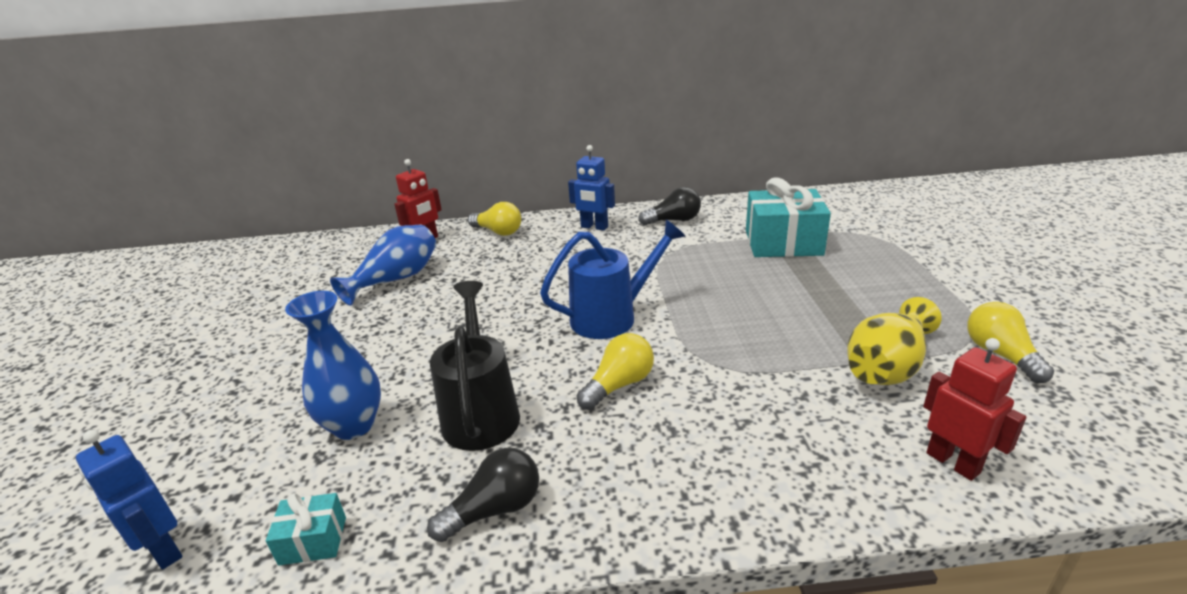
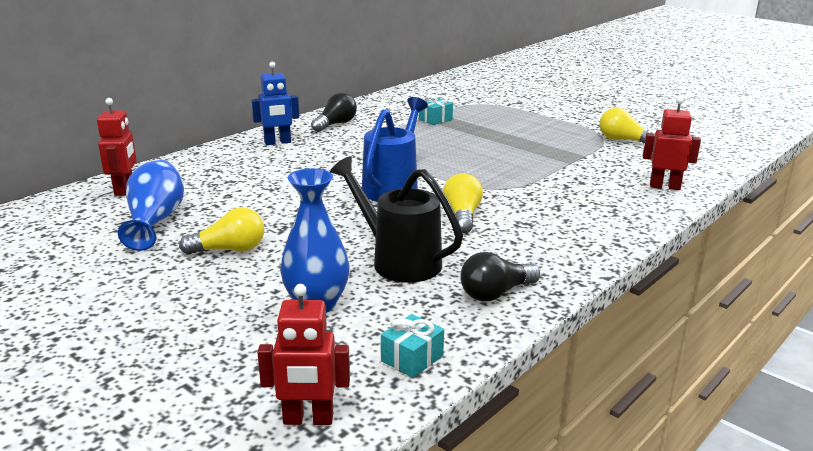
camera: 45 degrees left, 5 degrees down
blue robot [76,430,182,569] -> red robot [257,284,350,425]
black light bulb [427,448,539,542] -> black light bulb turned 135 degrees counterclockwise [460,252,540,301]
yellow light bulb [468,202,521,236] -> yellow light bulb moved to [179,207,264,255]
turquoise gift [746,178,831,257] -> turquoise gift [419,95,453,125], size x0.47
yellow vase [847,297,942,385] -> none

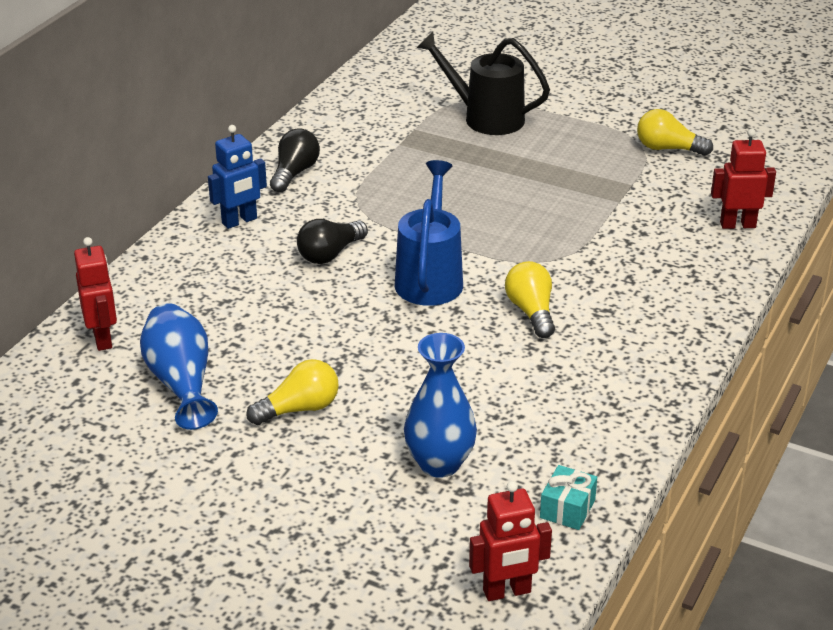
camera: 15 degrees left, 10 degrees up
black watering can [330,156,463,283] -> black watering can moved to [416,32,550,135]
turquoise gift [419,95,453,125] -> none
black light bulb [460,252,540,301] -> black light bulb moved to [297,219,368,264]

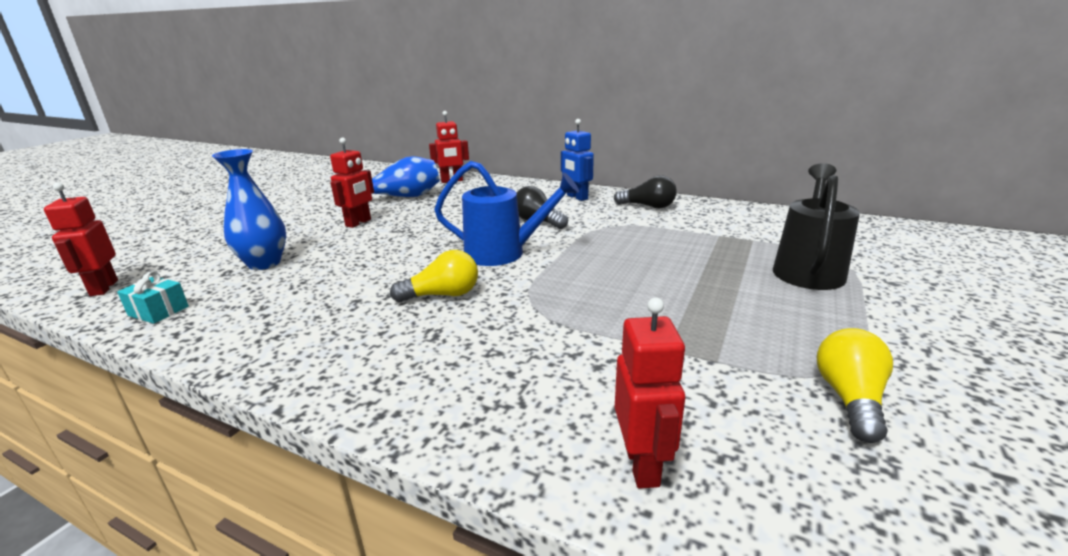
camera: 90 degrees right, 10 degrees down
yellow light bulb [246,359,339,425] -> red robot [330,138,374,228]

